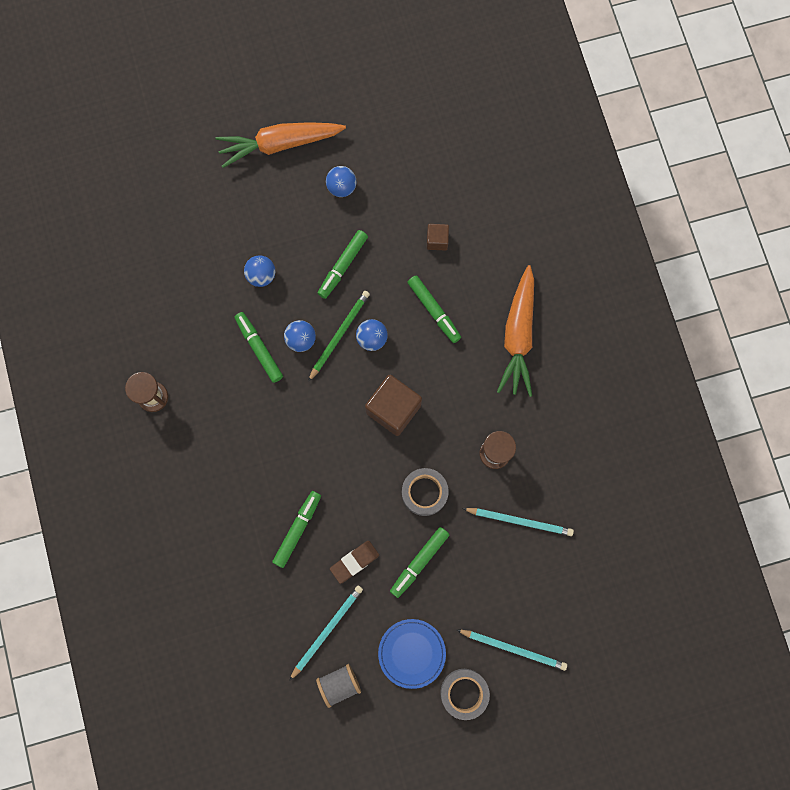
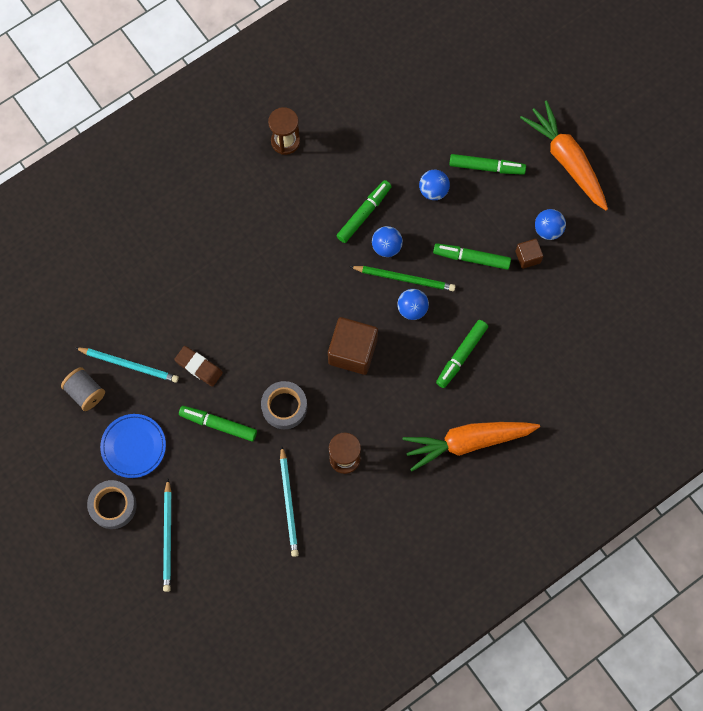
camera: 70 degrees right, 5 degrees down
green marker [272,491,321,568] -> green marker moved to [449,154,526,175]
brown cube [427,224,449,251] -> brown cube moved to [516,239,543,269]

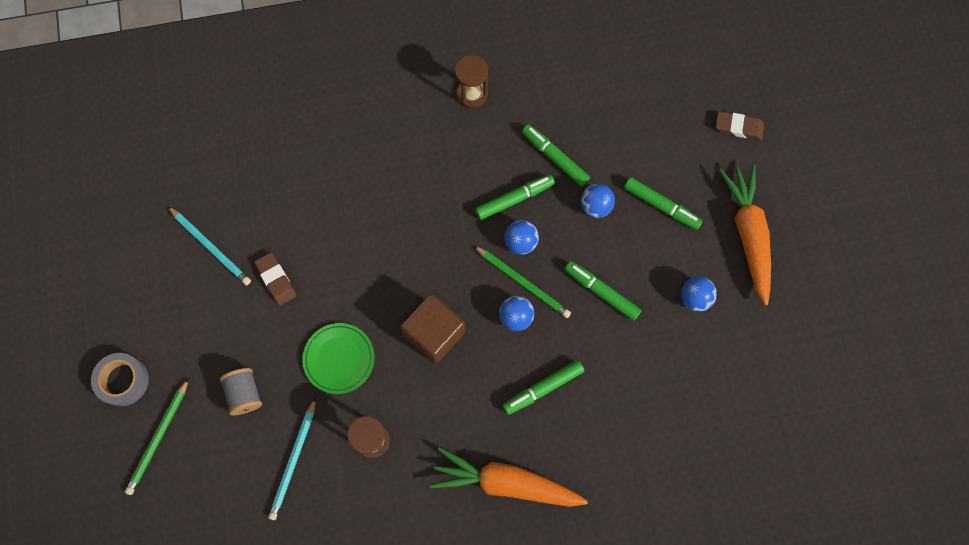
camera: 25 degrees right, 0 degrees up
grey spool [61,367,105,411] -> grey spool moved to [220,368,262,415]
blue plate [100,414,166,478] -> none
turquoise pencil [163,479,171,592] -> green pencil [125,378,189,495]
green marker [179,406,257,442] -> green marker moved to [522,124,590,187]
grey tape [261,381,307,429] -> green plate [302,323,374,394]
brown cube [516,239,543,269] -> none
none -> brown eraser [716,111,764,140]

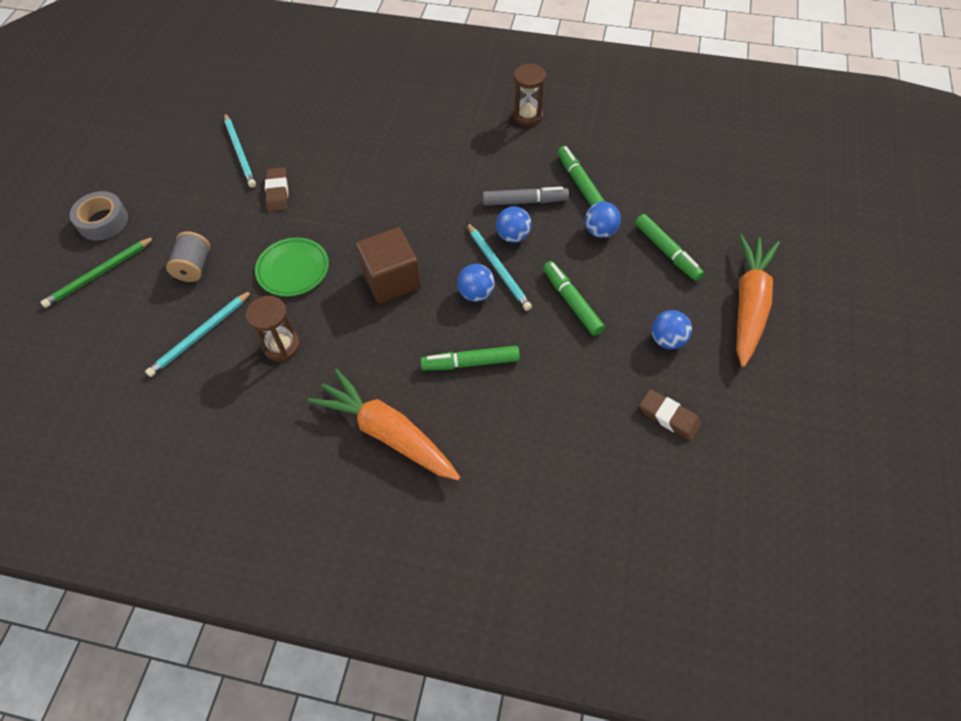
camera: 25 degrees right, 15 degrees down
green pencil [474,246,571,318] -> turquoise pencil [466,222,532,311]
green marker [475,174,555,220] -> grey marker [483,187,569,206]
brown eraser [716,111,764,140] -> brown eraser moved to [639,389,702,441]

